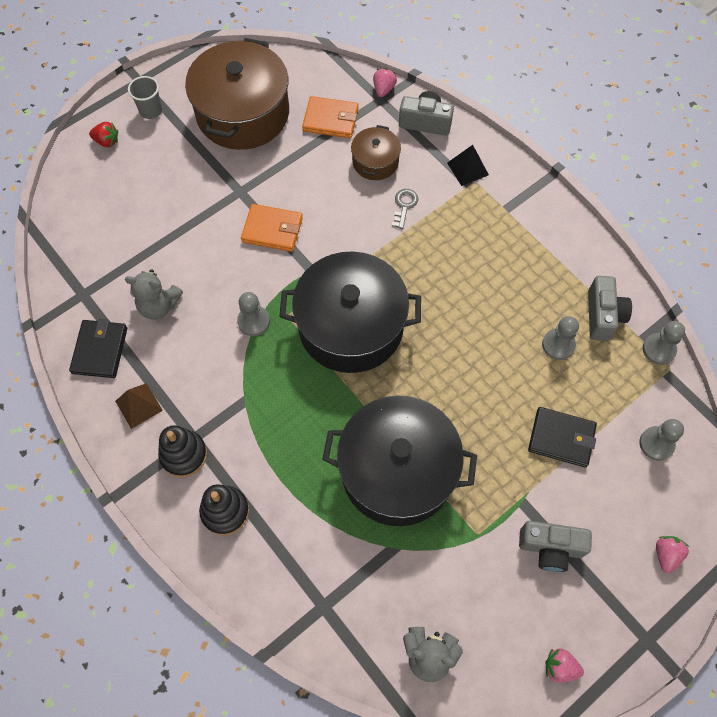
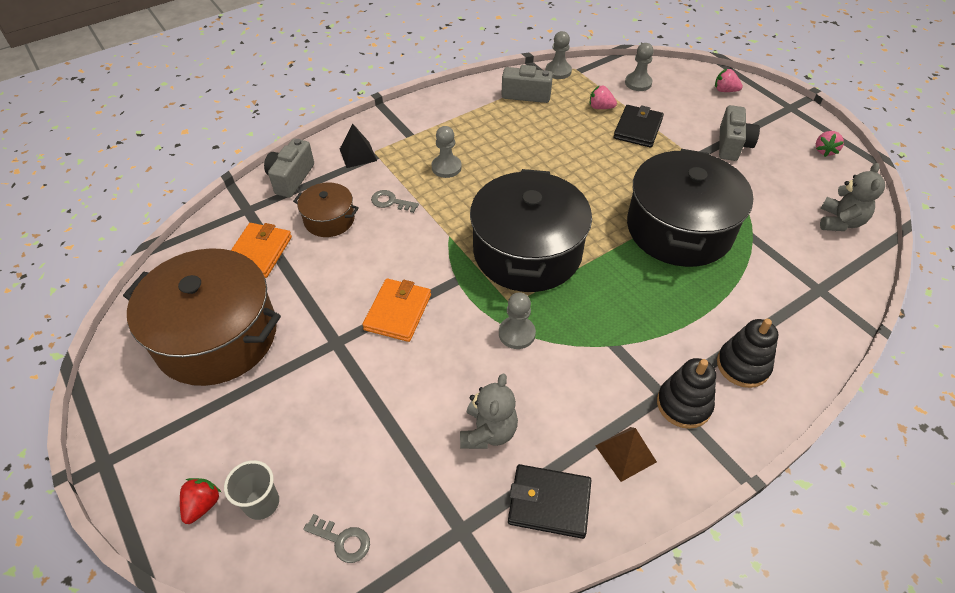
camera: 85 degrees left, 15 degrees down
grey cup [128,76,162,119] -> grey cup moved to [224,460,279,520]
pink strawberry [373,68,397,97] -> pink strawberry moved to [590,85,617,109]
grey pawn [542,316,579,360] -> grey pawn moved to [431,126,462,178]
none -> grey key [303,514,370,563]

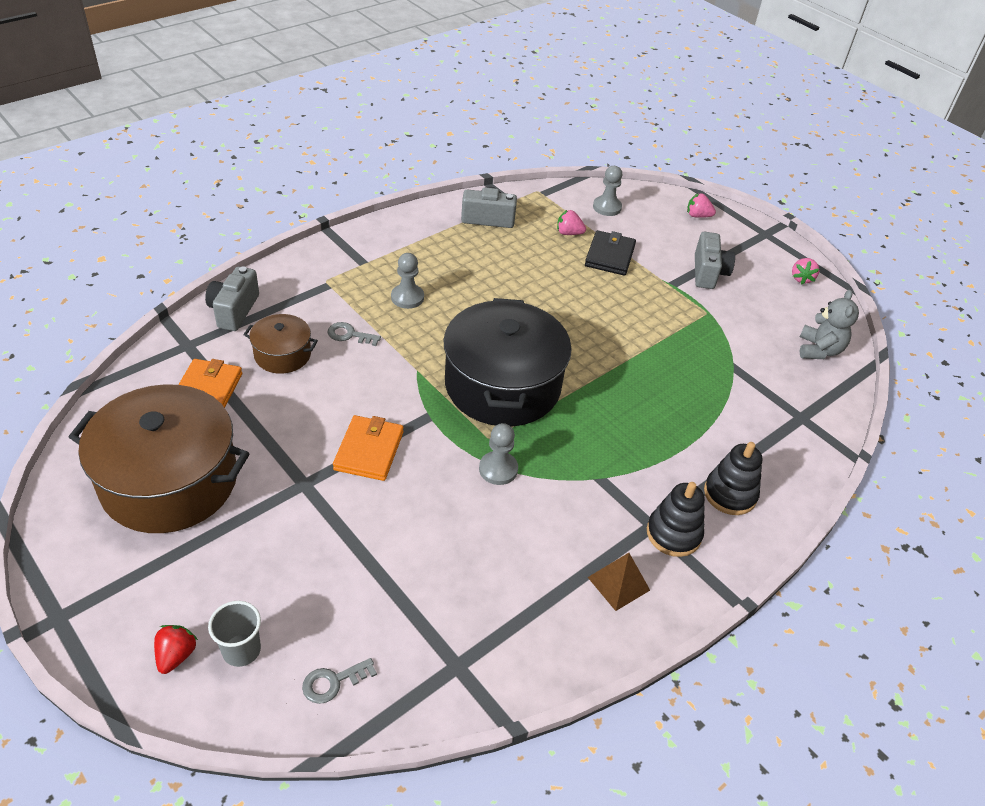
camera: 10 degrees left, 5 degrees down
grey key [303,514,370,563] -> grey key turned 135 degrees clockwise [302,658,377,704]
black pyramid [340,124,377,168] -> none
grey teddy bear [460,373,518,449] -> none
black wallet [508,464,592,539] -> none
grey pawn [545,31,572,79] -> none
black pot [627,149,753,267] -> none

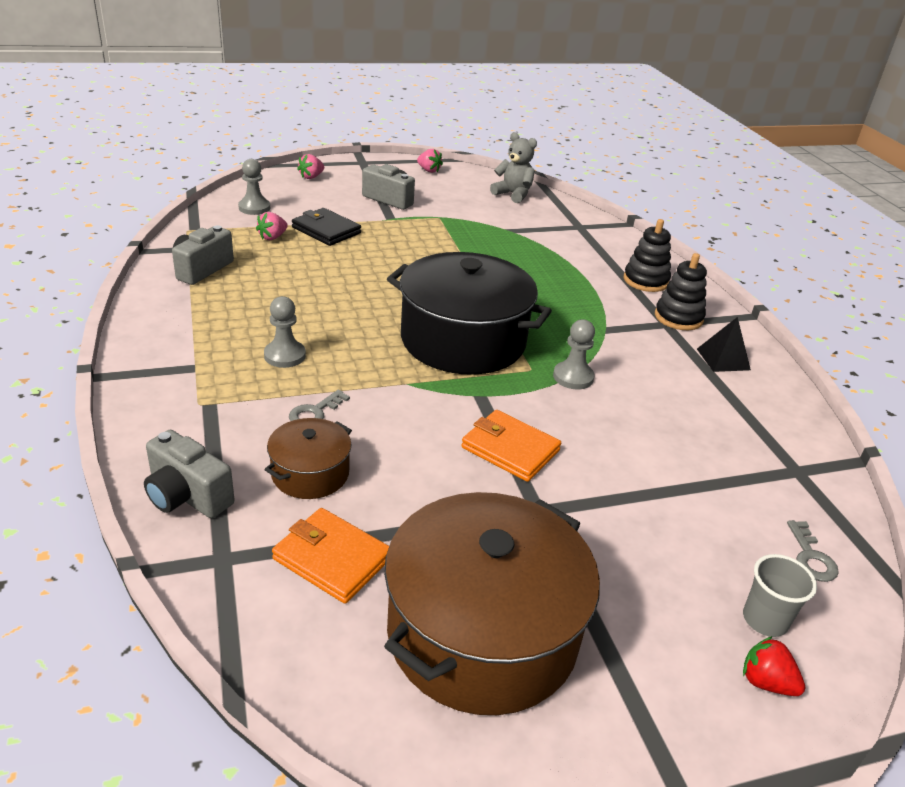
camera: 65 degrees left, 10 degrees down
brown pyramid [588,553,650,611] -> black pyramid [697,317,751,372]

